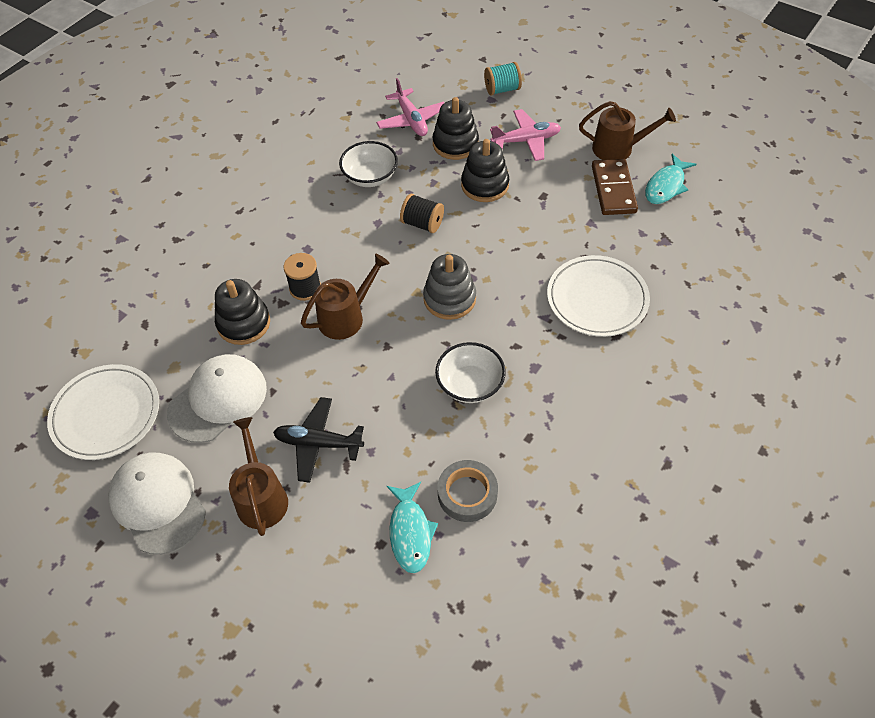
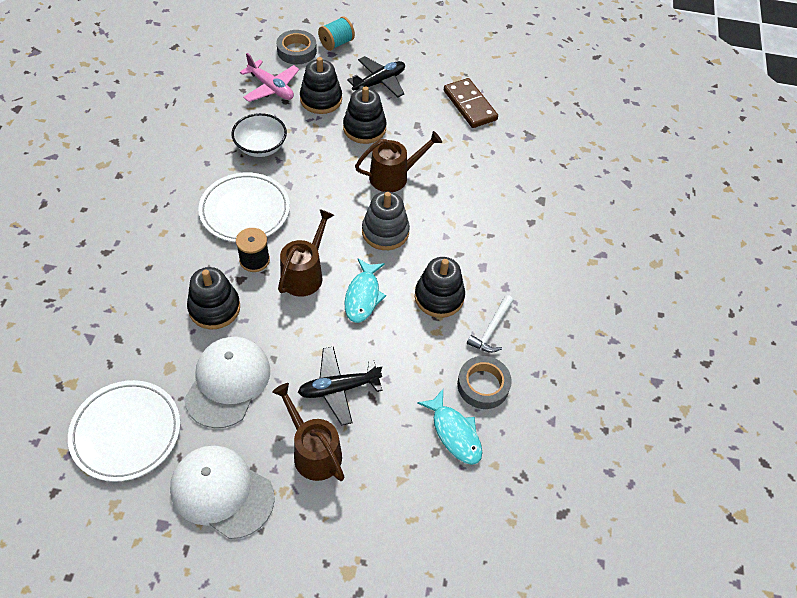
camera: 30 degrees left, 0 degrees up
black spool [400,194,444,233] -> none
white bowl [435,342,506,403] -> black stacking toy [415,257,465,318]
pink plane [490,109,561,161] -> black plane [347,56,405,97]
white plate [547,255,650,337] -> white plate moved to [198,173,290,242]
brown watering can [579,101,676,160] -> brown watering can moved to [355,131,442,192]
turquoise fish [645,154,696,204] -> turquoise fish moved to [344,259,386,323]
none -> grey tape [276,30,317,64]
none -> white hammer [467,295,514,353]

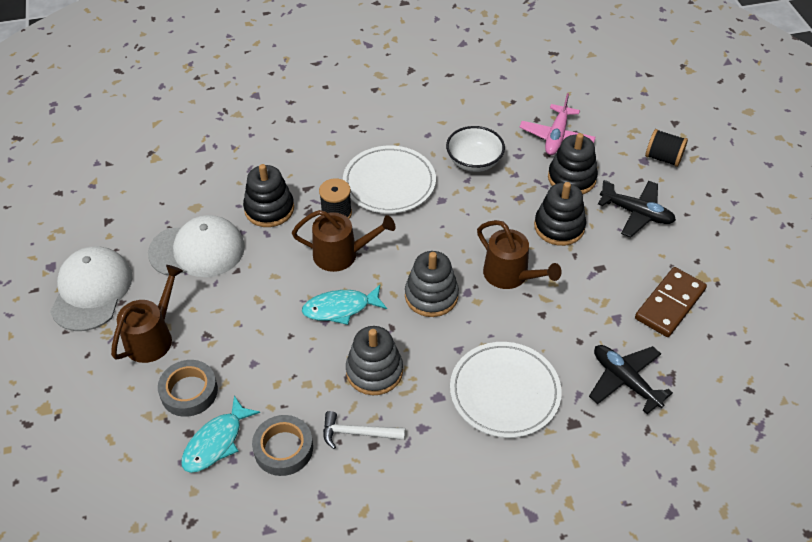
camera: 70 degrees right, 5 degrees down
white plate [68,380,181,482] -> white plate moved to [450,342,562,438]
grey tape [276,30,317,64] -> grey tape moved to [158,360,218,417]
black plane [298,347,382,426] -> black plane moved to [589,345,673,414]
turquoise spool [318,17,355,51] -> black spool [645,129,688,167]
black stacking toy [415,257,465,318] -> grey stacking toy [346,326,403,395]

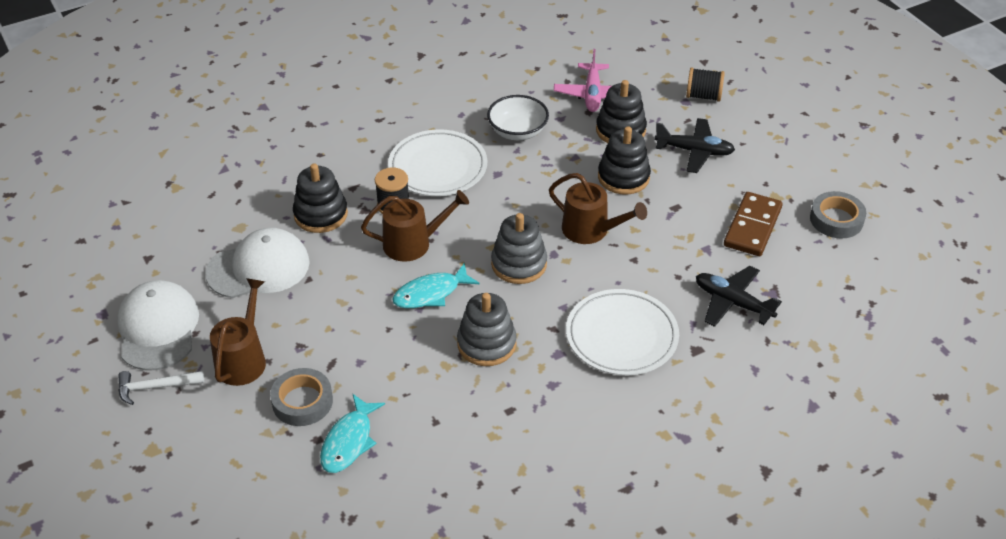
camera: 15 degrees left, 5 degrees down
grey tape [252,415,313,476] -> grey tape moved to [810,191,866,238]
white hammer [323,411,405,449] -> white hammer moved to [118,371,204,405]

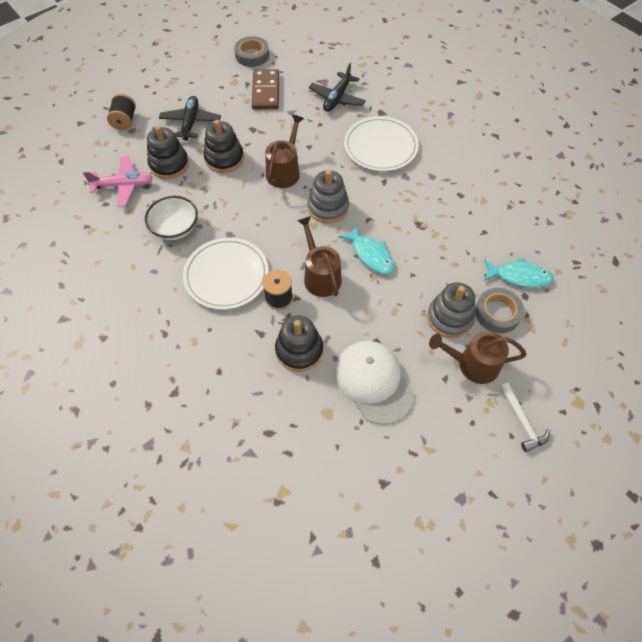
camera: 100 degrees left, 15 degrees up
white cap [117,280,199,370] -> none
grey stacking toy [457,293,517,366] -> grey stacking toy moved to [427,282,476,338]
brown domino [724,192,783,256] -> brown domino turned 75 degrees clockwise [252,69,279,110]

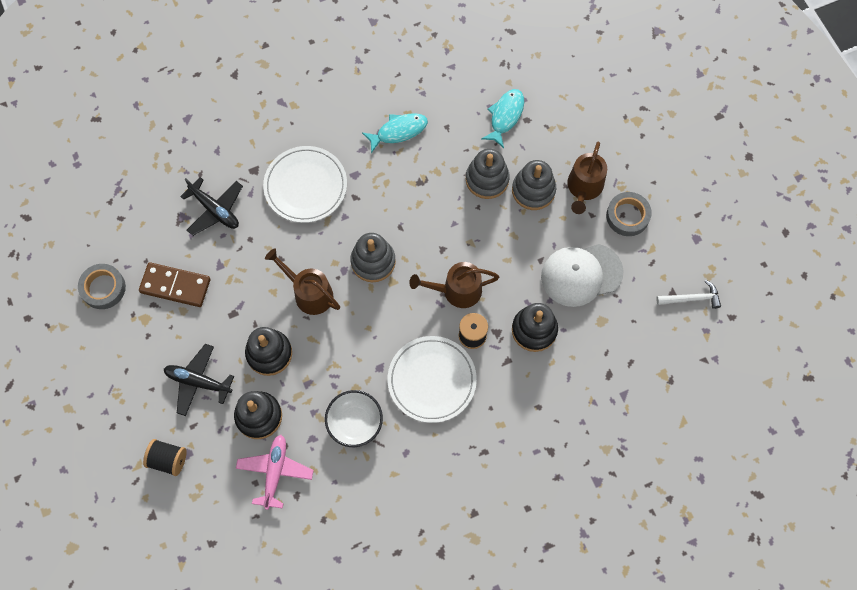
camera: 75 degrees left, 10 degrees up
turquoise fish [338,225,394,274] -> turquoise fish moved to [362,113,428,153]
grey tape [475,288,524,333] -> grey tape moved to [606,192,652,236]
white hammer [500,383,550,452] -> white hammer moved to [656,280,721,309]
none -> grey stacking toy [466,149,510,199]

